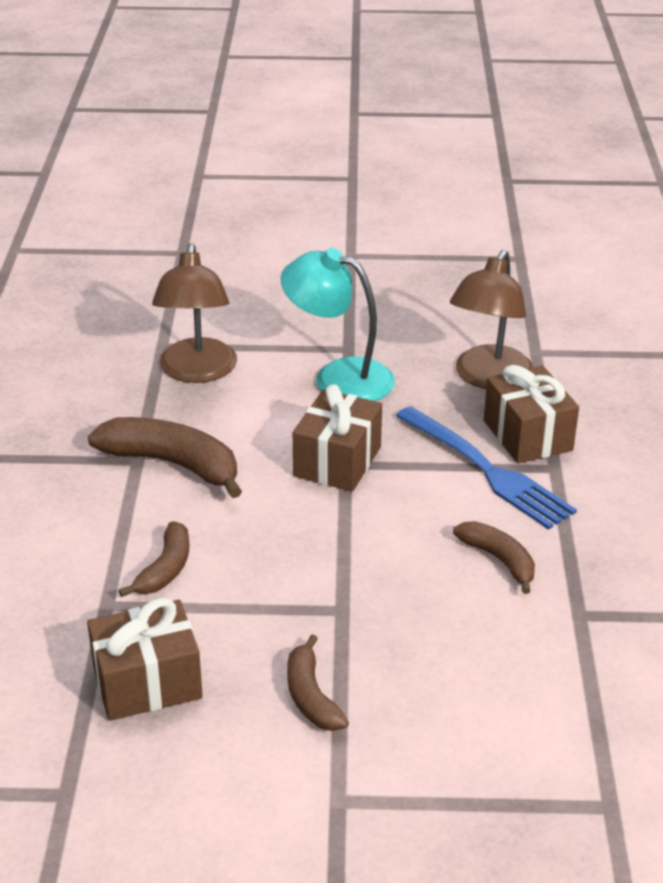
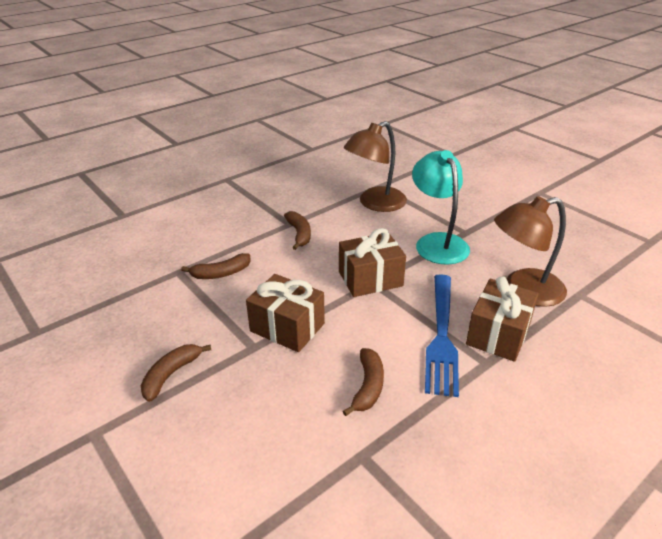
camera: 50 degrees right, 0 degrees up
brown gift [87,598,203,721] -> brown gift moved to [246,274,325,352]
brown banana [88,417,242,498] -> brown banana [284,211,311,250], size x0.59

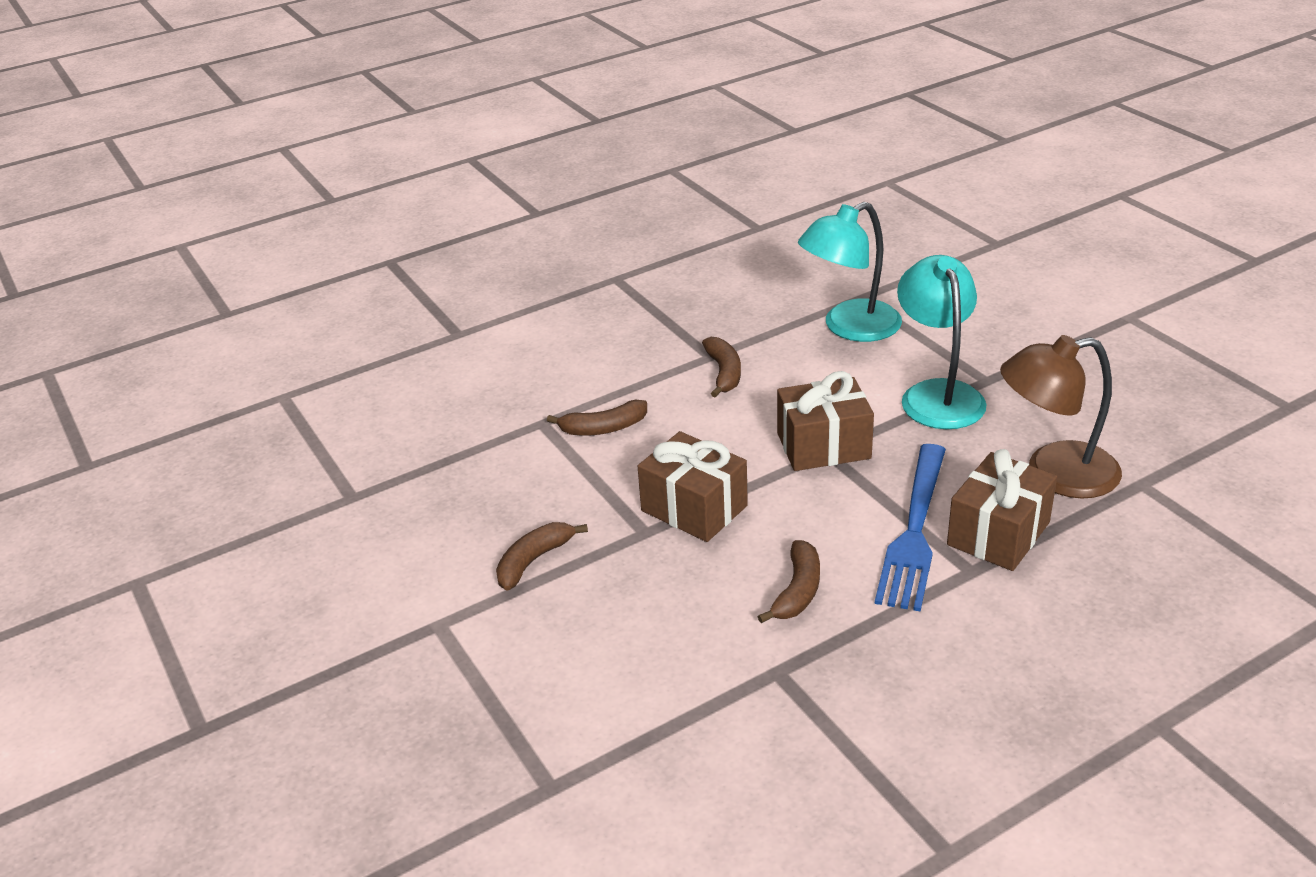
camera: 10 degrees right, 0 degrees up
brown lamp [344,121,407,212] -> turquoise lamp [798,202,902,342]

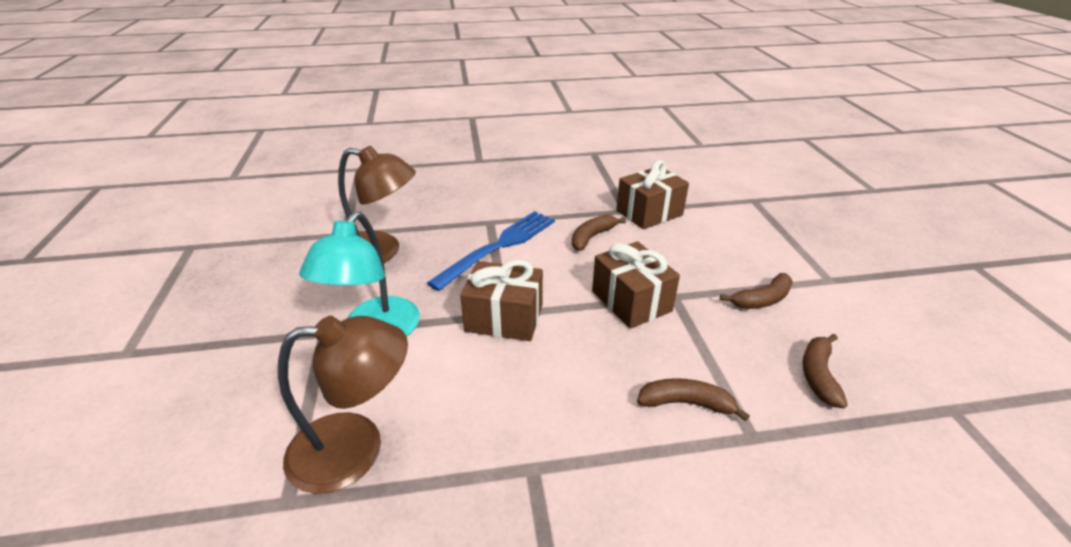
camera: 160 degrees left, 0 degrees up
brown banana [702,337,741,397] -> brown banana moved to [803,334,848,409]
turquoise lamp [798,202,902,342] -> brown lamp [278,316,408,494]
brown gift [947,449,1057,571] -> brown gift moved to [616,160,689,229]

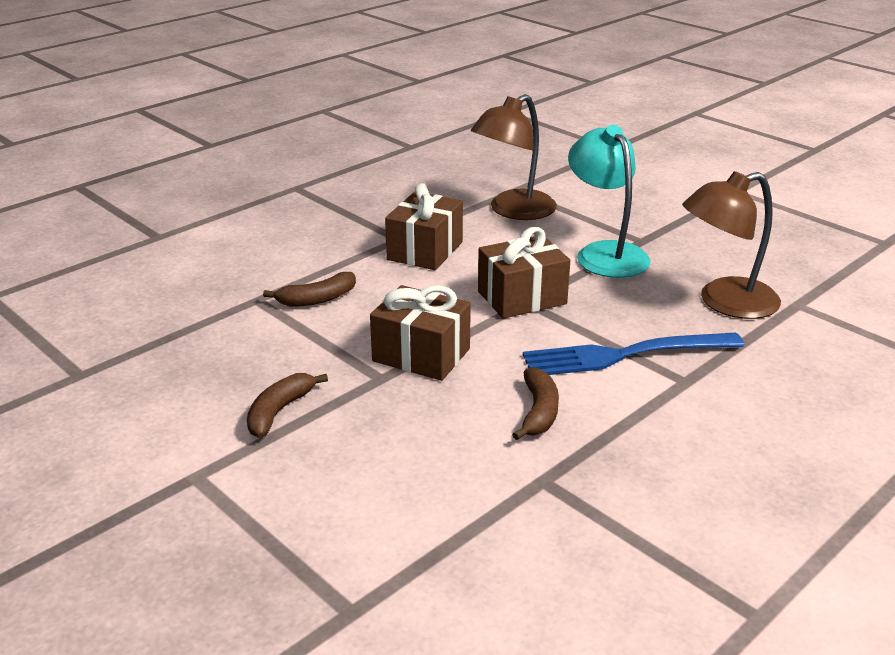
camera: 145 degrees right, 5 degrees down
blue fork [427,211,555,291] -> blue fork turned 75 degrees clockwise [523,332,744,375]
brown gift [616,160,689,229] -> brown gift moved to [385,183,463,270]
brown banana [803,334,848,409] -> none

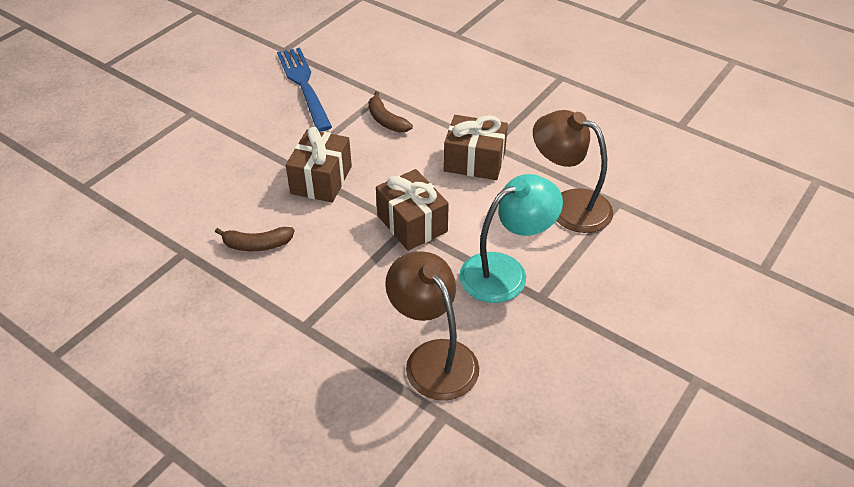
camera: 80 degrees right, 15 degrees up
brown banana [247,373,328,438] -> none
blue fork [523,332,744,375] -> blue fork moved to [277,48,332,132]

